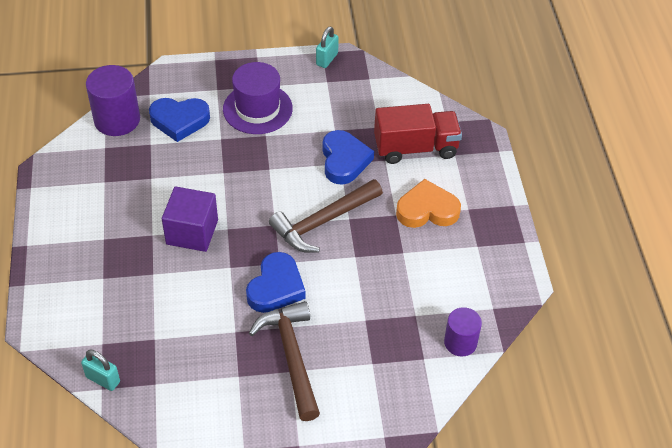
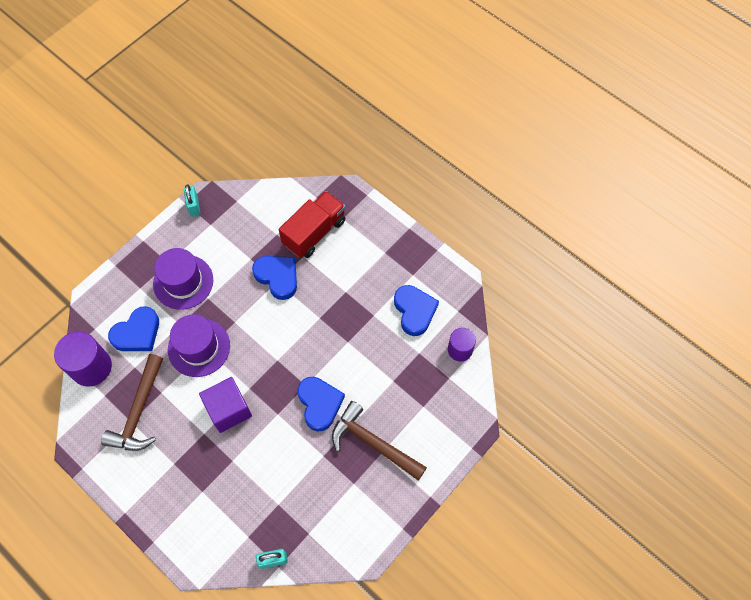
camera: 40 degrees left, 15 degrees up
brown hammer [269,179,383,253] -> brown hammer moved to [101,354,163,451]
orange heart [396,179,461,228] -> none
none -> purple hat [168,314,230,377]
none -> blue heart [394,285,439,336]

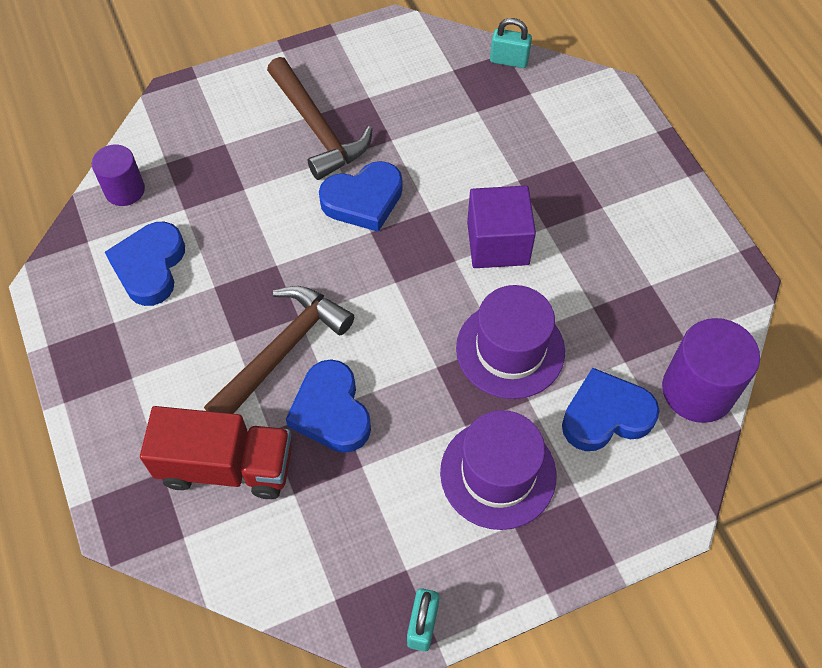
camera: 155 degrees left, 5 degrees down
brown hammer [101,354,163,451] -> brown hammer moved to [204,286,354,414]
red truck [279,191,345,258] -> red truck turned 150 degrees counterclockwise [140,406,292,499]
blue heart [297,377,345,431] -> blue heart turned 120 degrees counterclockwise [319,161,403,232]

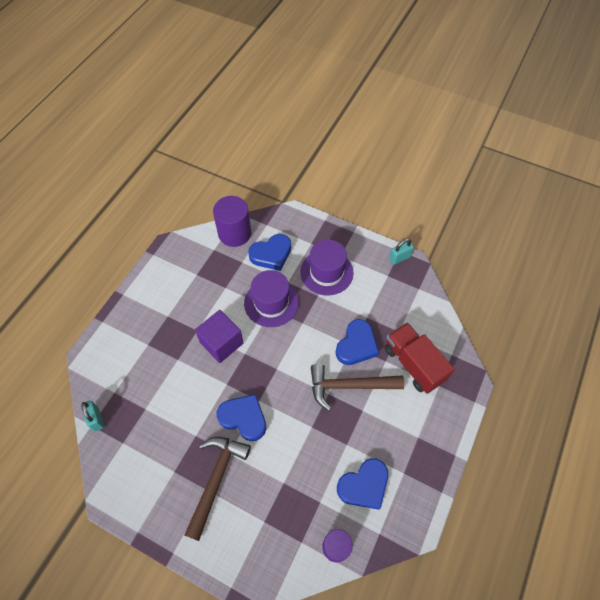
camera: 130 degrees left, 0 degrees up
blue heart [562,368,660,451] -> blue heart turned 60 degrees counterclockwise [248,234,291,271]

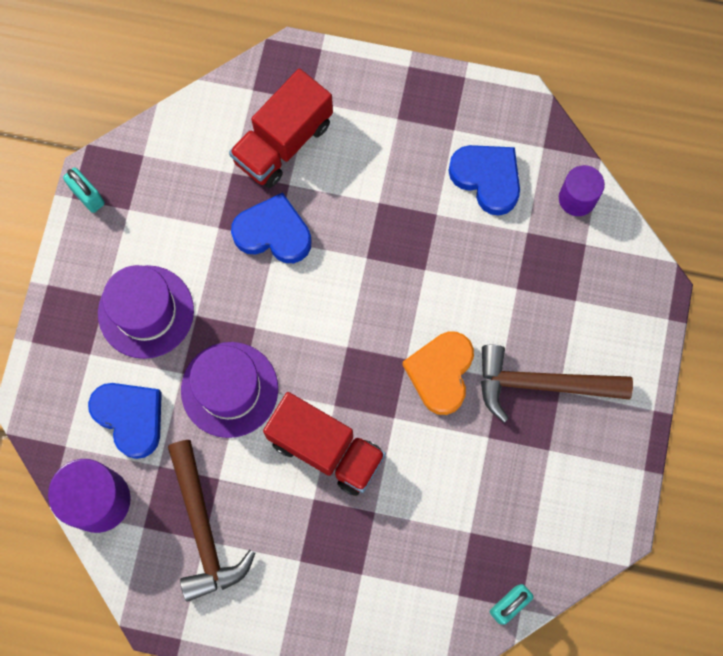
camera: 105 degrees left, 15 degrees up
purple cube [195,310,244,363] -> red truck [263,392,386,496]
blue heart [217,394,266,441] -> orange heart [402,332,474,415]
brown hammer [311,364,404,411] -> brown hammer moved to [168,440,255,602]

